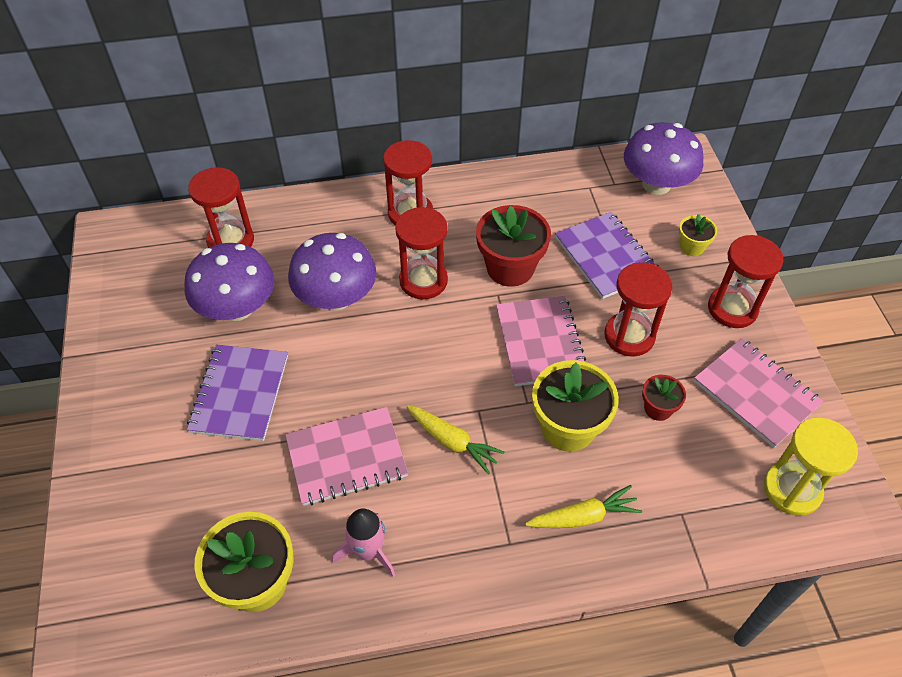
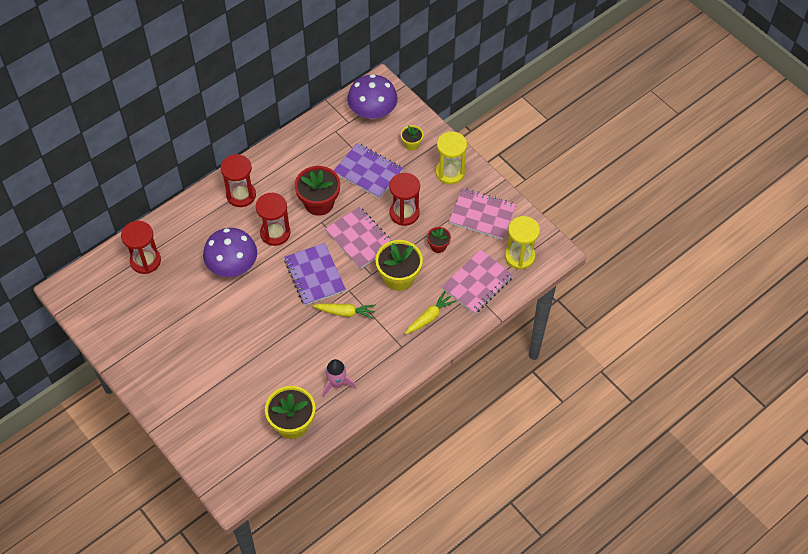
camera: 30 degrees left, 5 degrees up
purple mushroom [184,243,274,321] -> none
purple notebook [187,345,288,441] -> purple notebook moved to [284,243,346,305]
pink notebook [285,407,408,506] -> pink notebook moved to [441,249,513,314]
red hourglass [708,235,783,328] -> yellow hourglass [435,131,467,184]

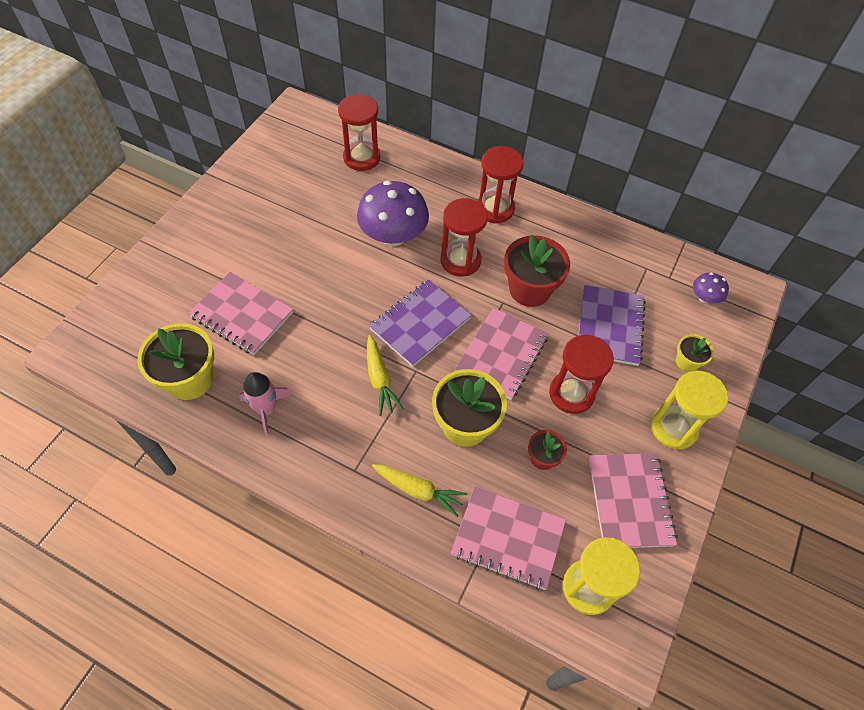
camera: 65 degrees right, 0 degrees up
purple mushroom [347,74,398,120] -> purple mushroom [693,273,729,304], size x0.47
none -> pink notebook [188,272,293,355]

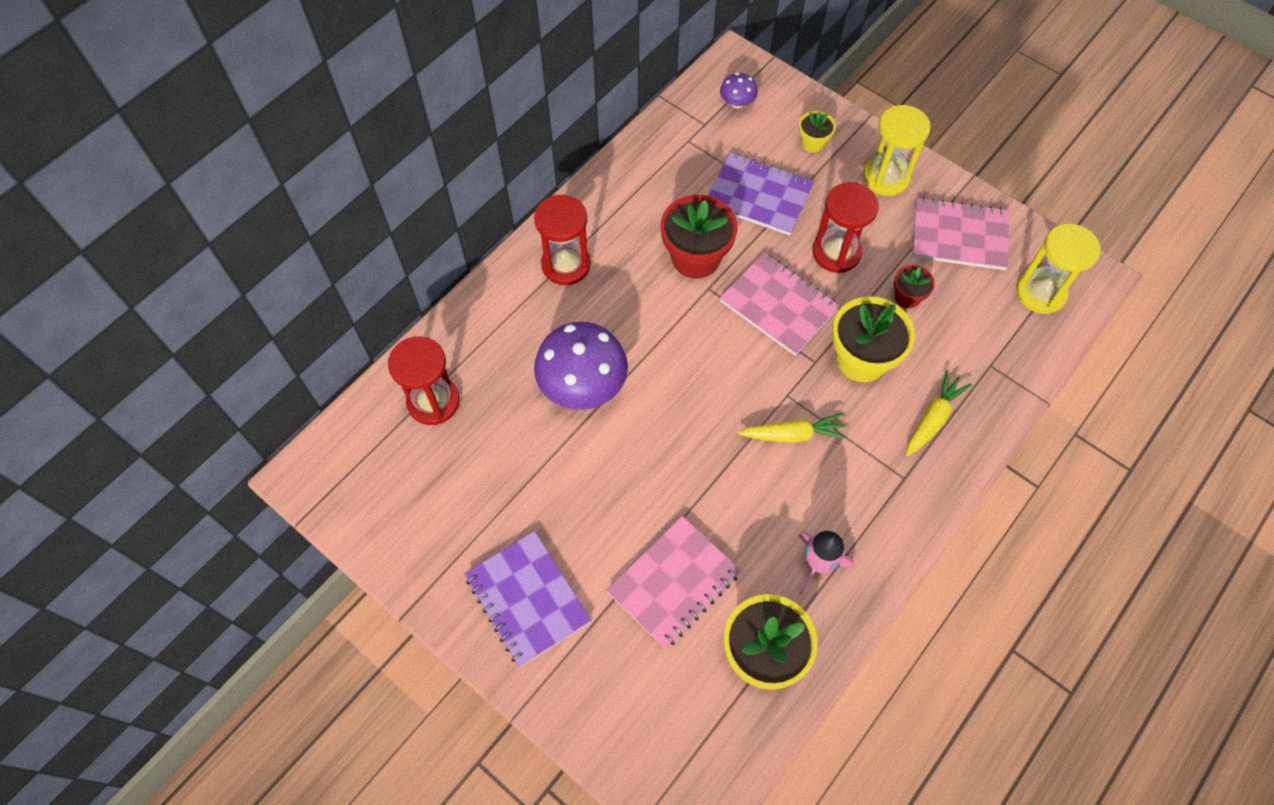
camera: 75 degrees left, 5 degrees up
purple notebook [369,279,472,367] -> purple notebook moved to [464,531,591,667]
red hourglass [441,198,488,277] -> none
pink notebook [451,486,566,590] -> none

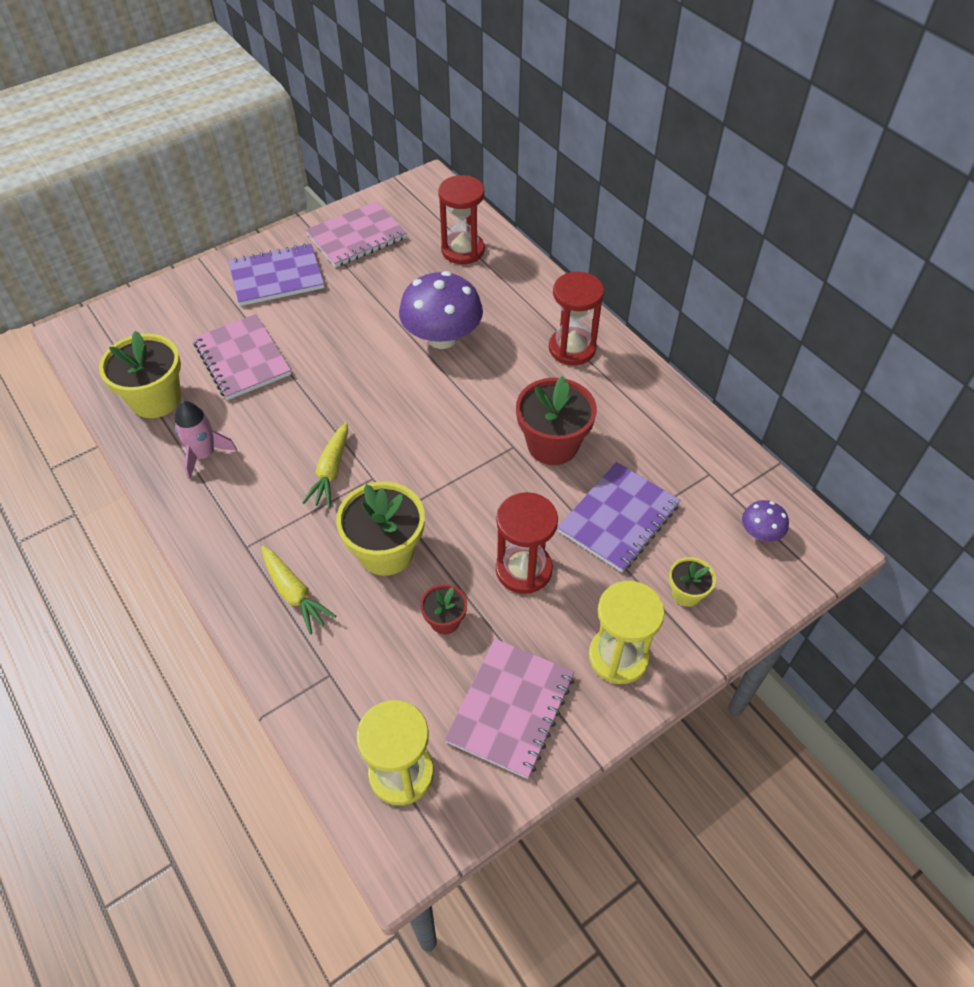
camera: 105 degrees right, 10 degrees down
pink notebook [720,253,840,356] -> pink notebook moved to [306,201,407,268]

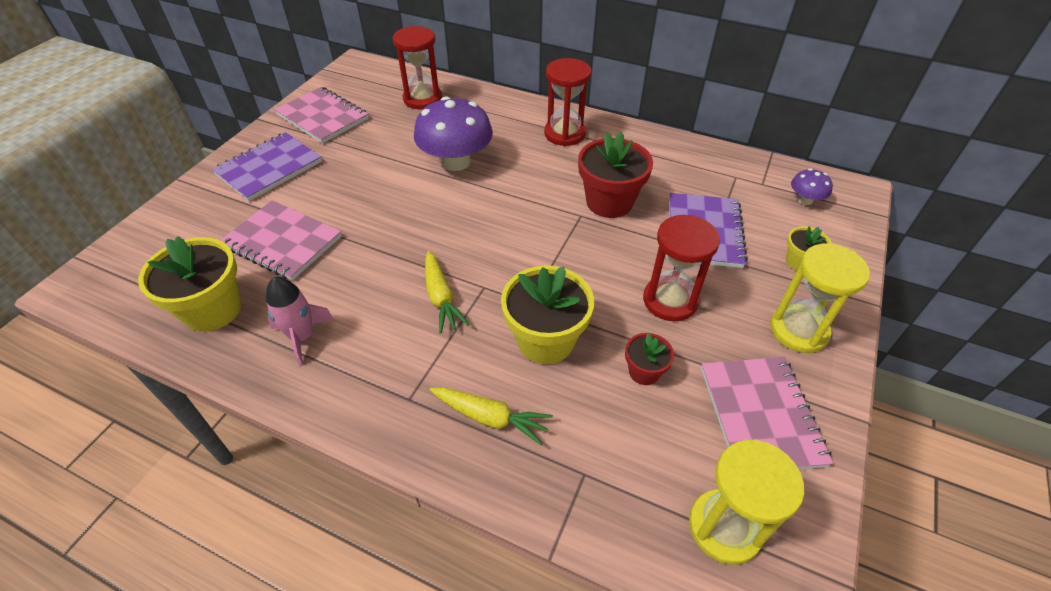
camera: 30 degrees left, 5 degrees down
pink notebook [306,201,407,268] -> pink notebook turned 75 degrees counterclockwise [274,87,369,144]

